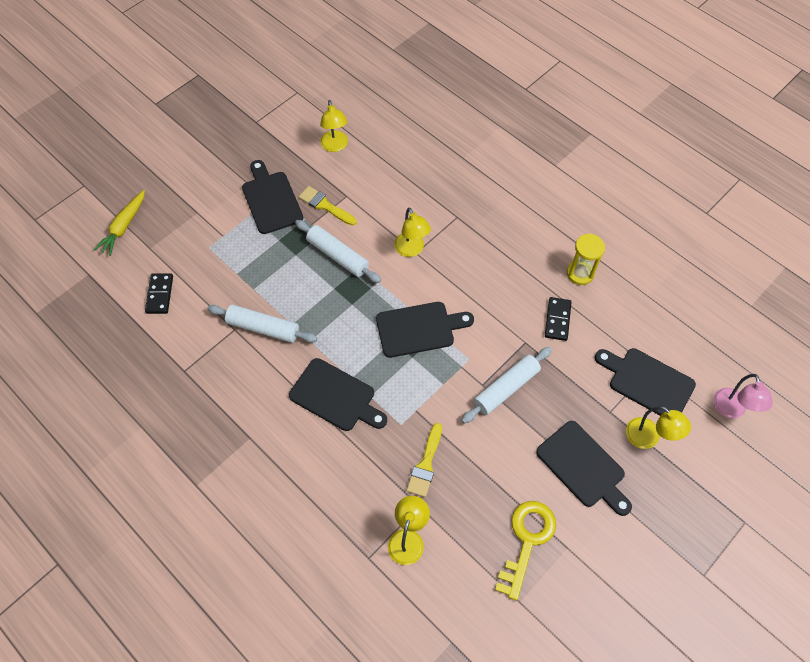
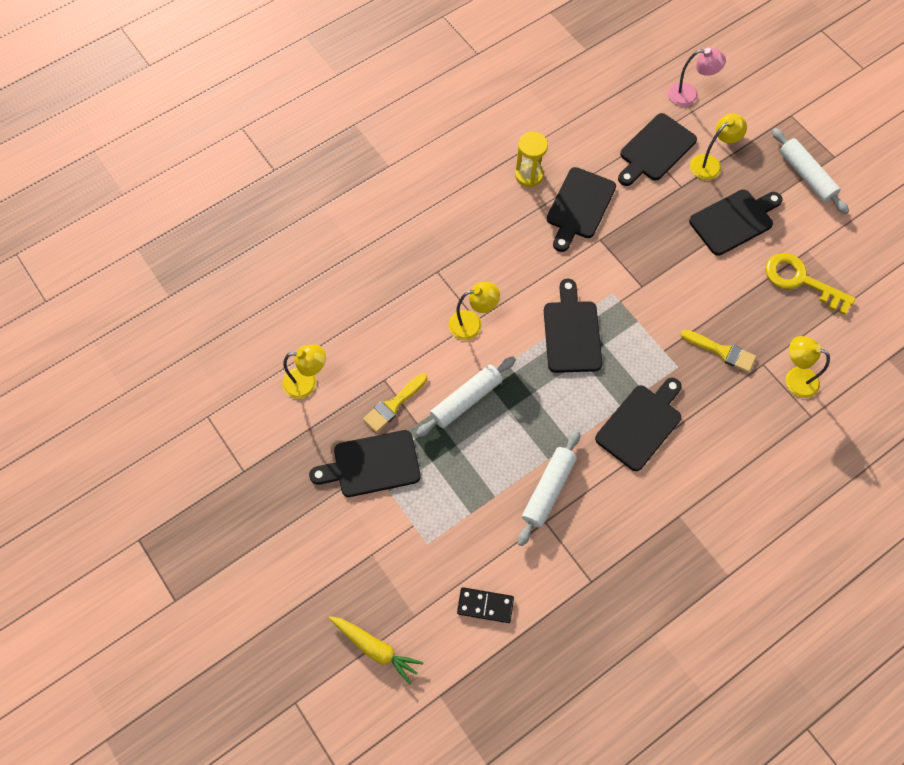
camera: 80 degrees left, 5 degrees up
white rolling pin [461,347,552,424] -> white rolling pin moved to [772,128,849,214]
black domino [545,297,571,341] -> black cutting board [547,167,616,252]

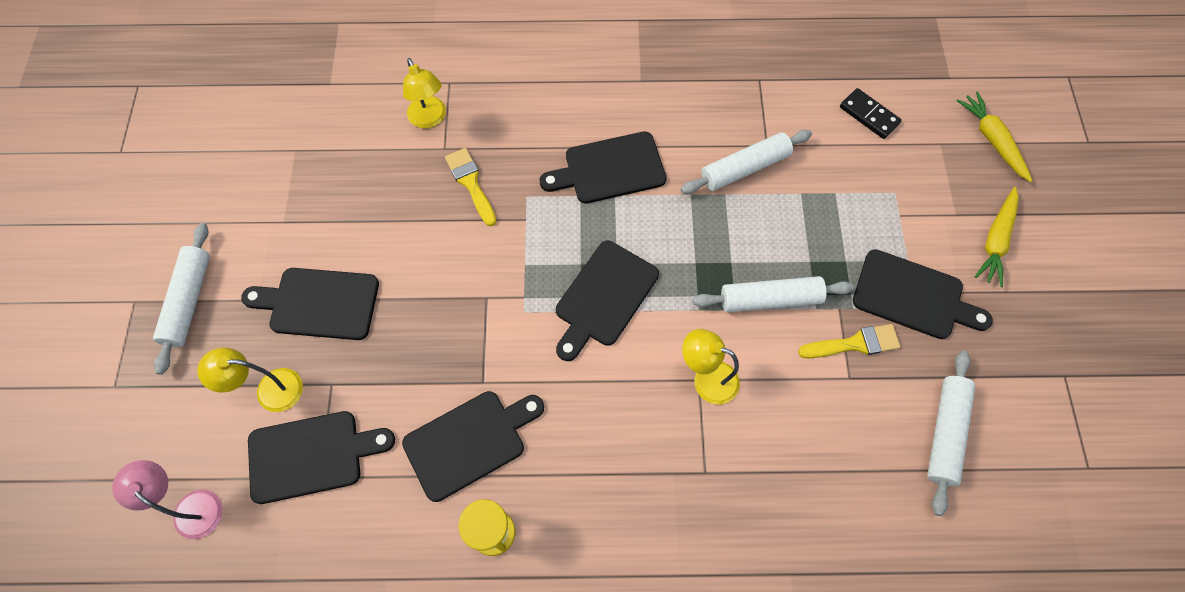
camera: 145 degrees left, 0 degrees up
yellow lamp [282,344,326,399] -> white rolling pin [927,351,975,516]
yellow key [765,253,855,315] -> none
none -> yellow carrot [975,187,1019,287]

